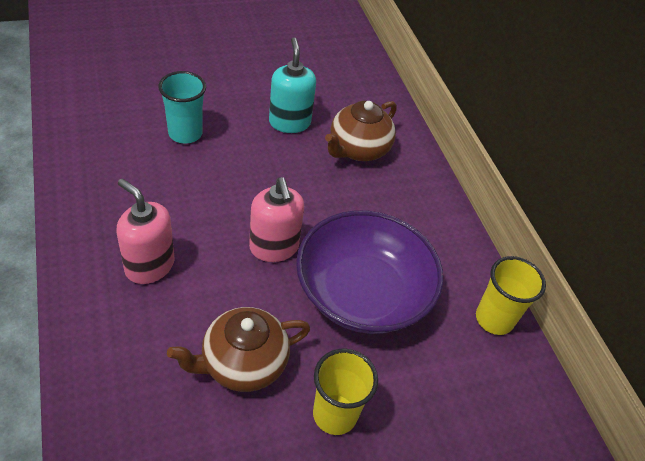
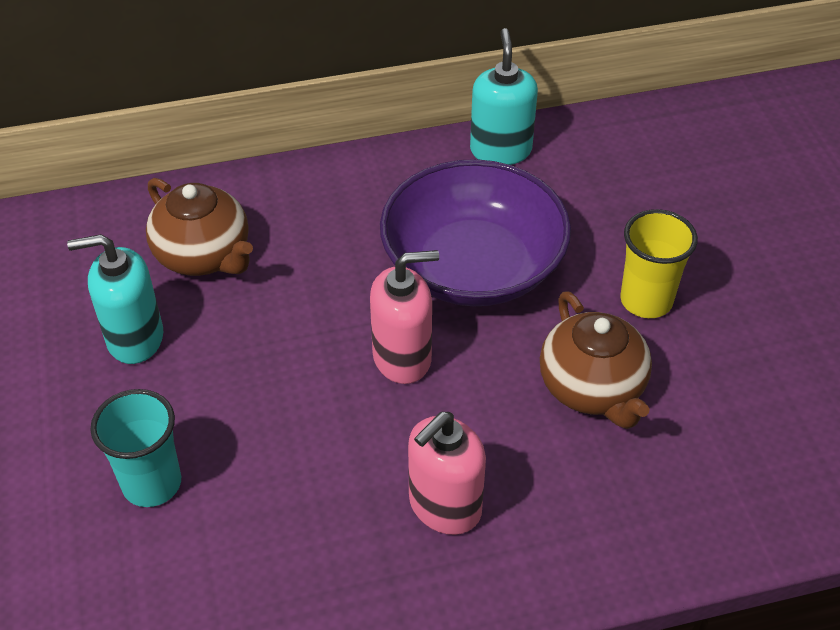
camera: 80 degrees left, 0 degrees up
yellow cup [476,256,546,335] -> turquoise soap dispenser [470,28,538,165]

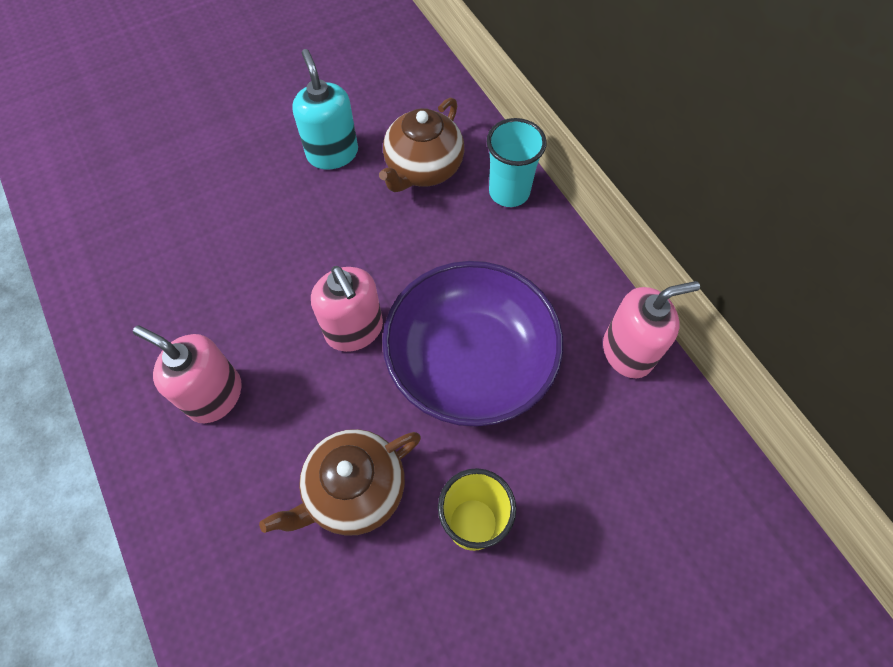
camera: 75 degrees right, 15 degrees up
turquoise cup [90,389,181,507] -> turquoise cup moved to [487,118,547,207]
turquoise soap dispenser [470,28,538,165] -> pink soap dispenser [603,281,700,378]

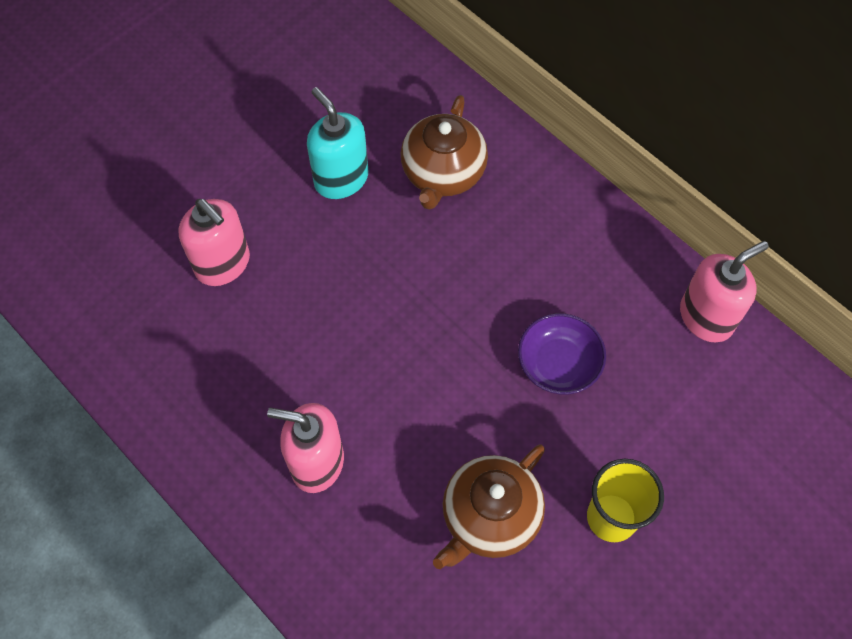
camera: 15 degrees left, 0 degrees up
pink soap dispenser [311,266,383,352] -> pink soap dispenser moved to [179,199,250,286]
purple bowl [382,261,563,427] -> purple bowl [518,313,606,395], size x0.50
turquoise cup [487,118,547,207] -> none

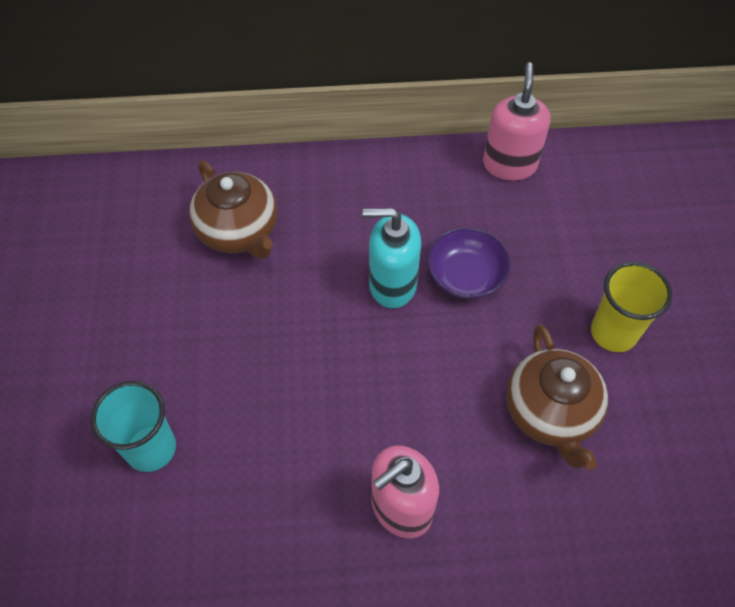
camera: 50 degrees left, 5 degrees down
pink soap dispenser [179,199,250,286] -> turquoise cup [91,381,176,472]
turquoise soap dispenser [307,87,368,199] -> turquoise soap dispenser moved to [363,208,421,309]

